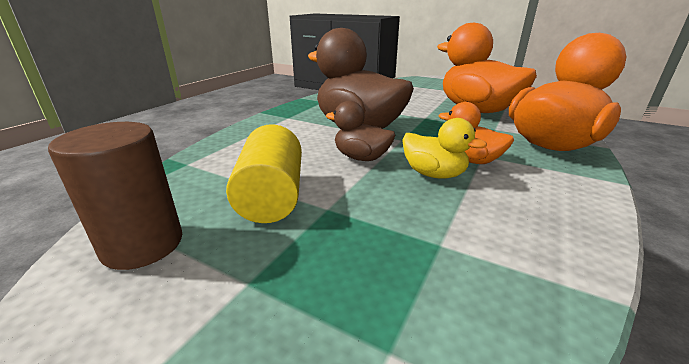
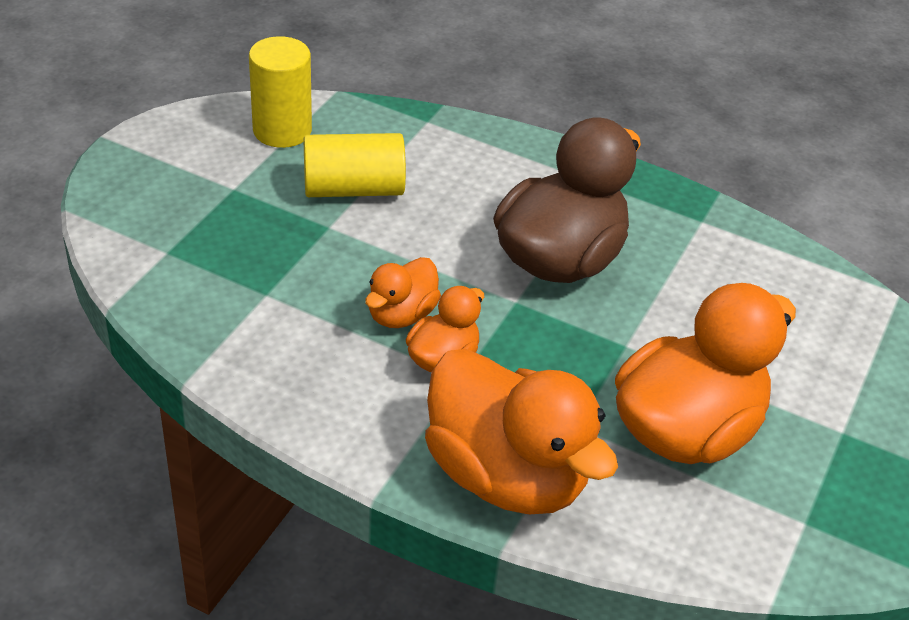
camera: 85 degrees right, 15 degrees up
brown cylinder [48,122,182,270] -> yellow cylinder [249,36,312,148]
brown duck [326,101,395,161] -> none
yellow duck [402,118,487,179] -> orange duck [365,257,441,328]

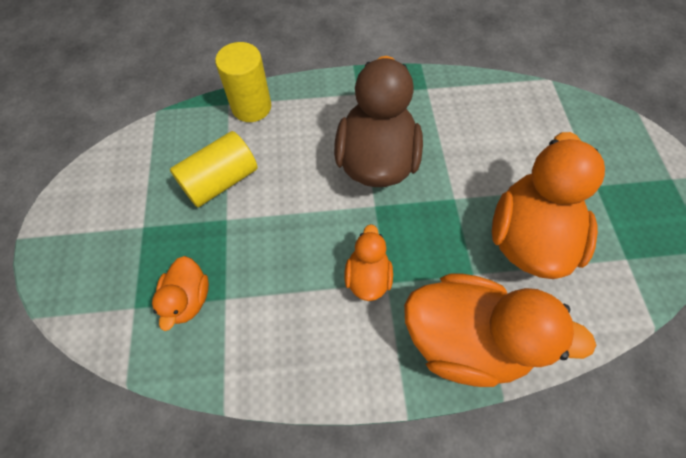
camera: 30 degrees left, 20 degrees up
yellow cylinder [249,36,312,148] -> yellow cylinder moved to [215,42,271,122]
orange duck [365,257,441,328] -> orange duck moved to [152,256,209,331]

